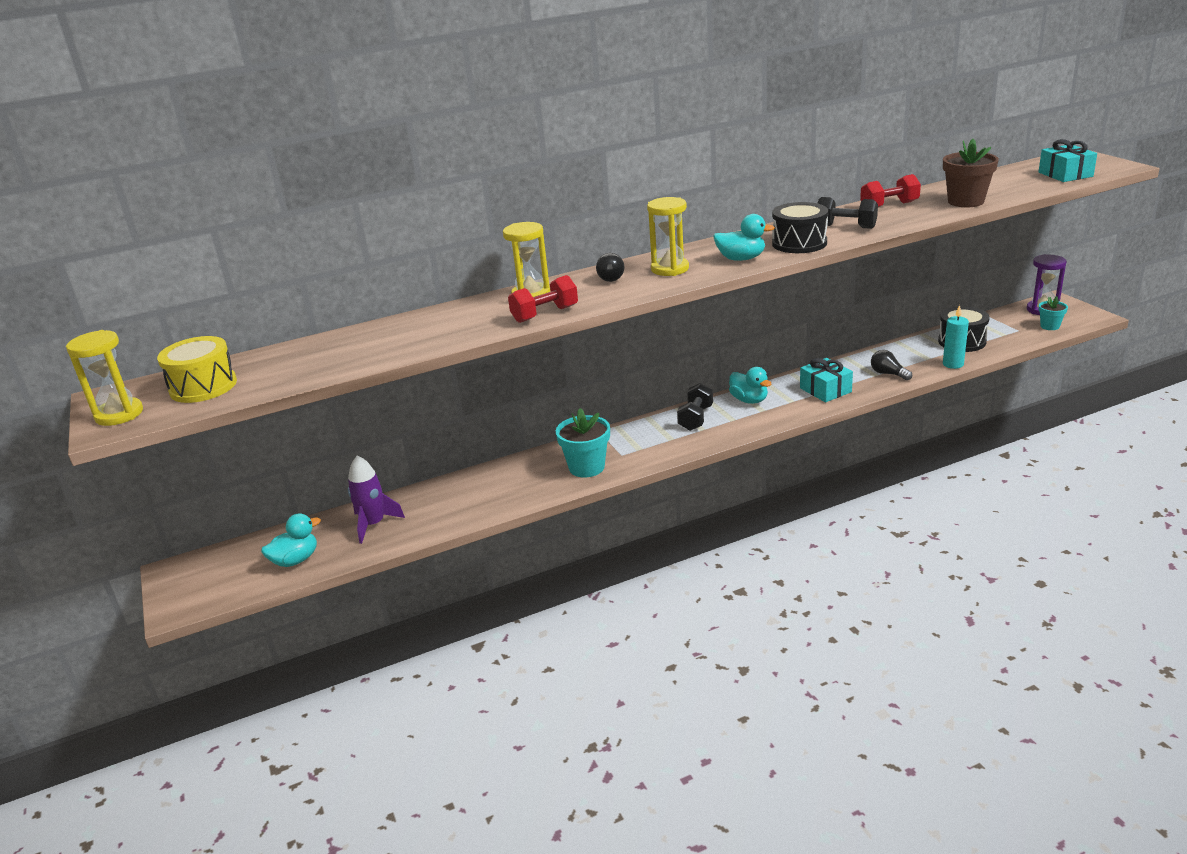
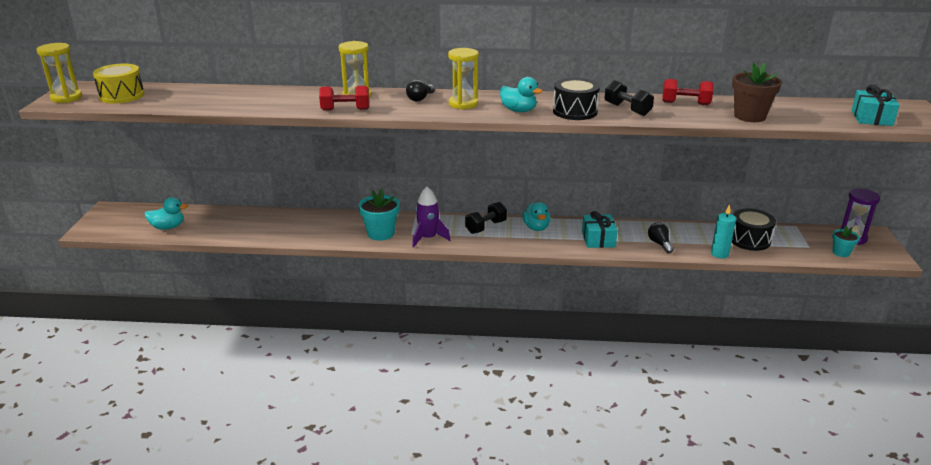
camera: 25 degrees right, 0 degrees up
purple rocket [348,456,405,544] -> purple rocket moved to [412,187,450,248]

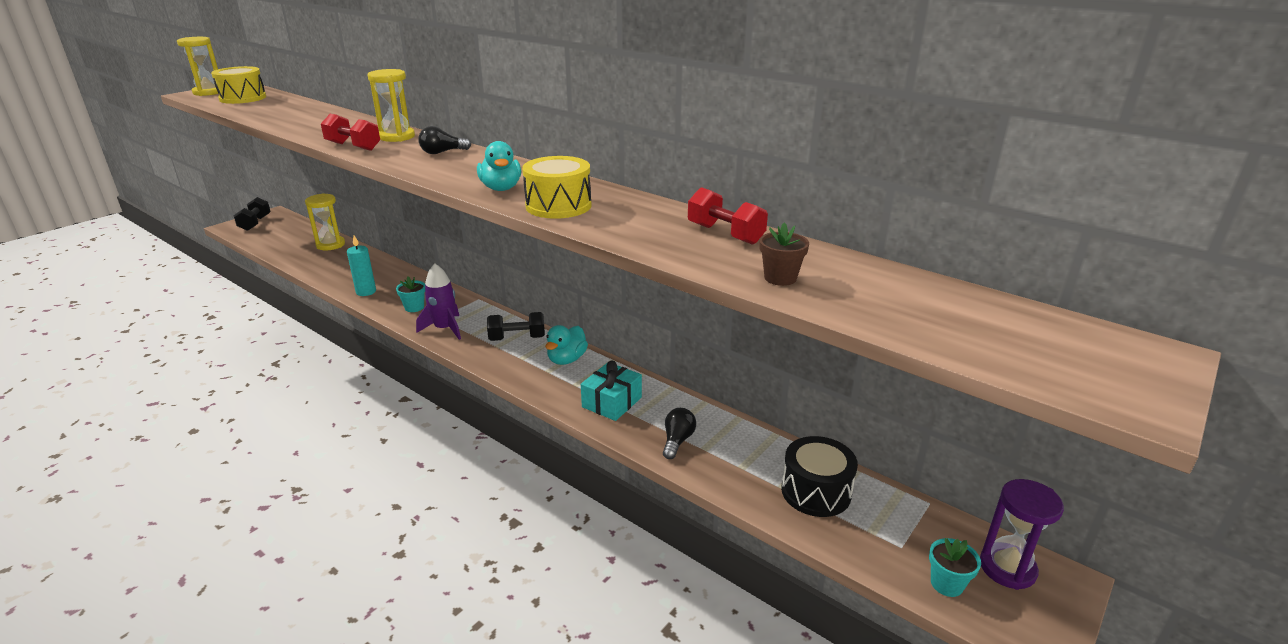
camera: 35 degrees right, 0 degrees up
turquoise duck [145,197,188,230] -> none
turquoise flower pot [358,189,400,241] -> turquoise flower pot [396,276,425,312], size x0.58
yellow hourglass [448,48,479,109] -> yellow hourglass moved to [305,193,345,250]
black drum [553,78,600,120] -> yellow drum [522,156,591,219]
black dumbbell [604,80,654,116] -> black dumbbell moved to [234,197,271,231]
turquoise candle [711,204,736,259] -> turquoise candle moved to [347,235,376,296]
brown flower pot [732,62,782,122] -> brown flower pot [760,223,809,286], size x0.58
turquoise gift [851,85,900,126] -> none

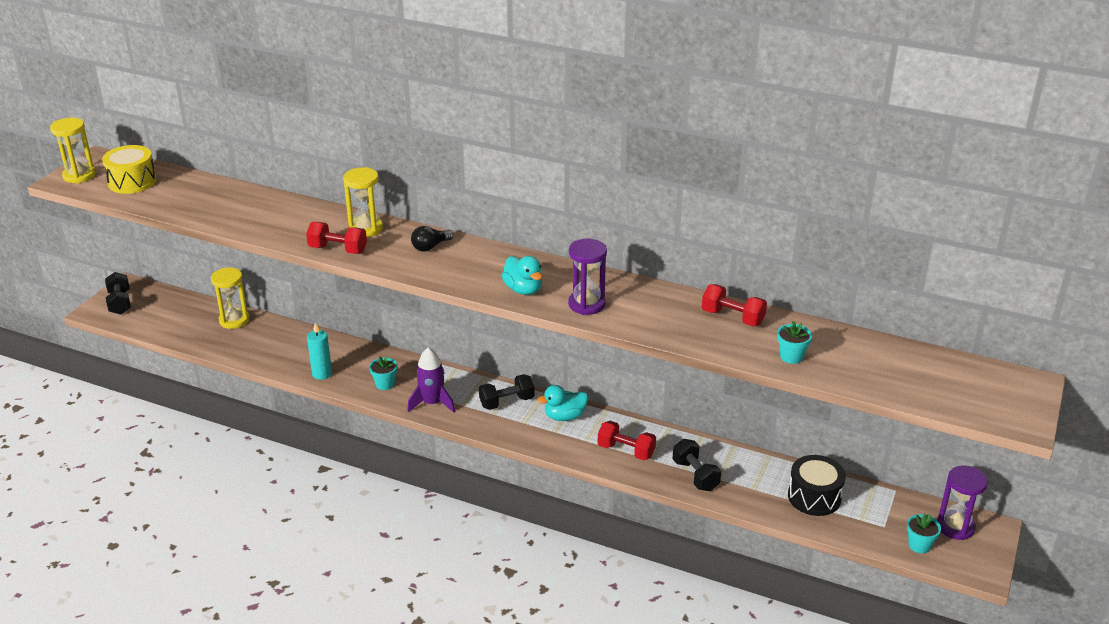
camera: 15 degrees left, 5 degrees up
yellow drum [522,156,591,219] -> purple hourglass [568,238,607,315]
turquoise duck [545,325,588,365] -> turquoise duck turned 60 degrees clockwise [537,385,588,421]
turquoise gift [581,361,642,421] -> red dumbbell [598,421,656,460]
black light bulb [663,408,696,459] -> black dumbbell [672,439,721,491]
brown flower pot [760,223,809,286] -> turquoise flower pot [777,321,812,364]

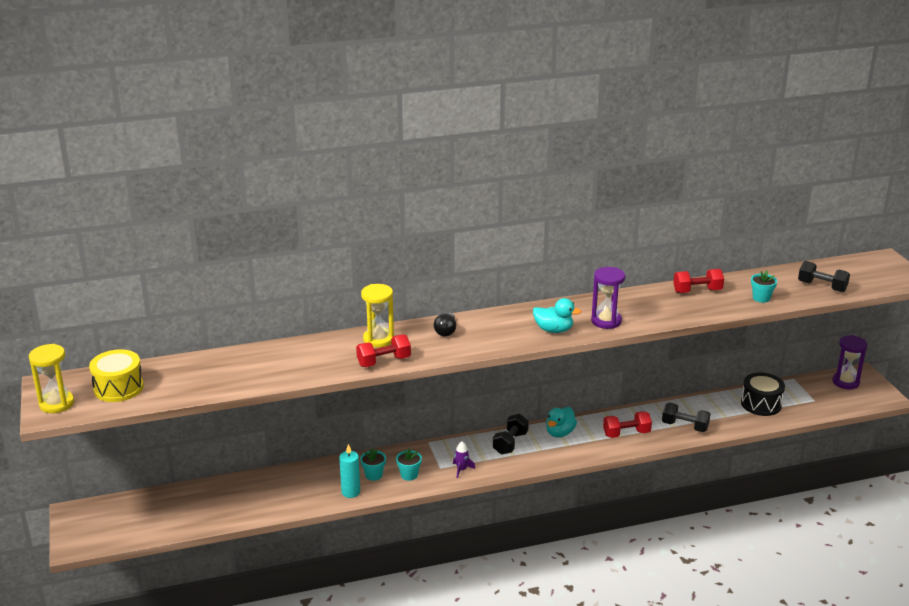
camera: 40 degrees left, 5 degrees down
black dumbbell [105,272,131,315] -> black dumbbell moved to [798,261,850,292]
yellow hourglass [211,268,250,329] -> none
purple rocket [407,347,455,413] -> purple rocket [453,441,475,478], size x0.57
turquoise flower pot [907,514,941,553] -> turquoise flower pot moved to [360,448,386,481]

